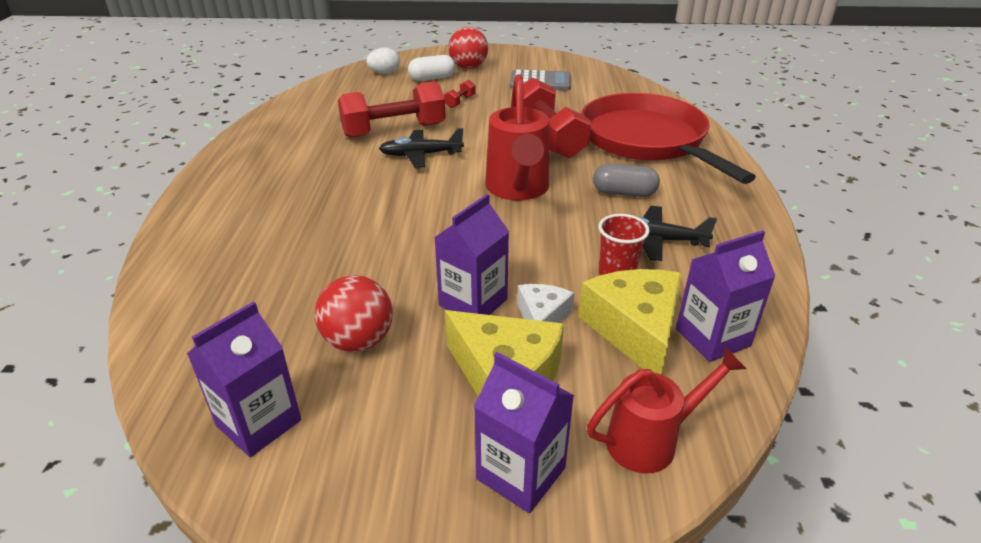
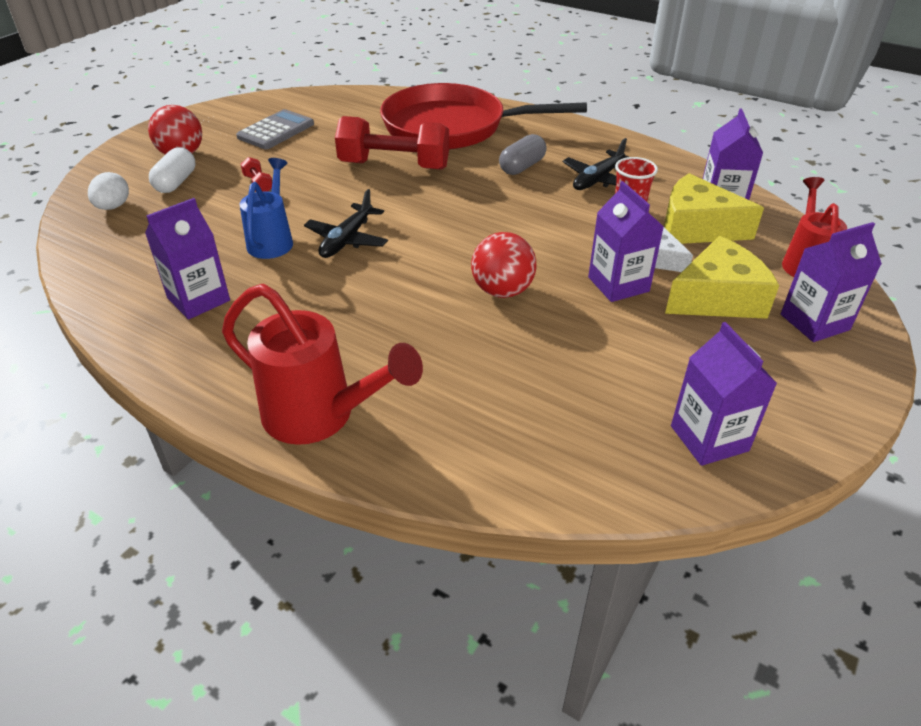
camera: 60 degrees left, 5 degrees up
red ball [315,275,393,352] -> red ball moved to [471,232,536,298]
red dumbbell [338,81,446,138] -> blue watering can [240,158,293,259]
red watering can [485,74,549,201] -> red watering can moved to [222,284,423,445]
none -> purple carton [145,198,230,320]

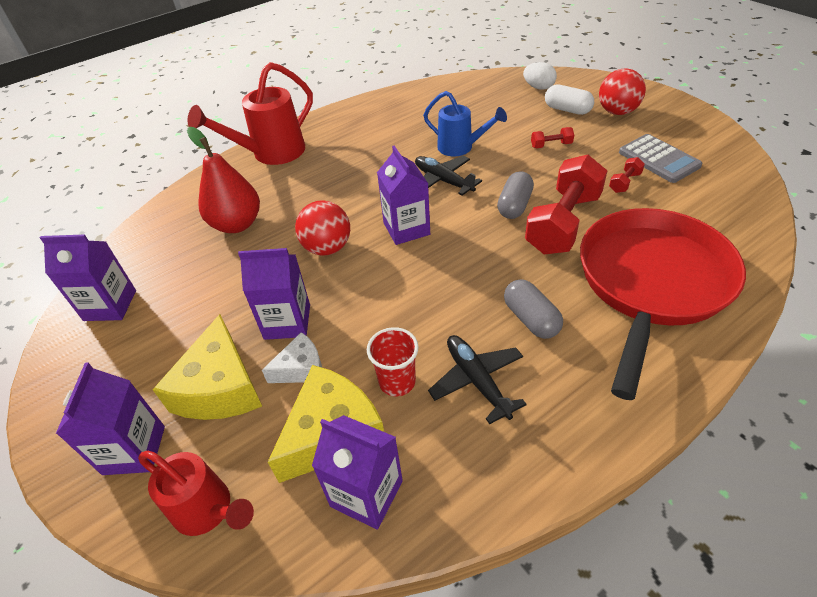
camera: 115 degrees right, 5 degrees up
purple carton [145,198,230,320] -> purple carton moved to [377,145,430,245]
none -> red pear [187,127,260,233]
none -> grey capsule [497,171,534,219]
none -> red dumbbell [609,157,645,193]

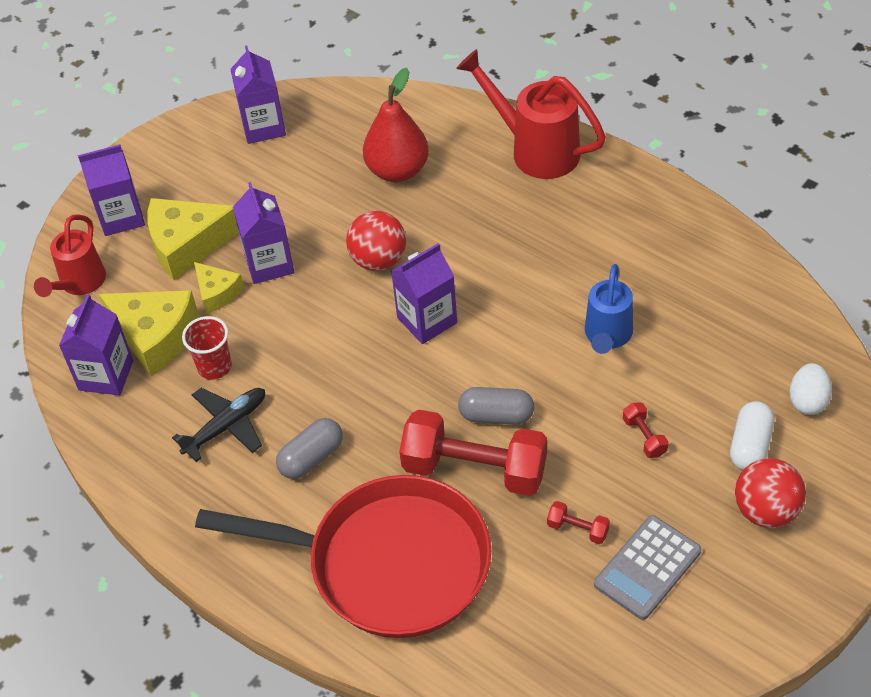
camera: 75 degrees right, 5 degrees up
white cheese [262,332,322,383] -> yellow cheese [194,262,244,314]
black plane [415,156,482,196] -> none

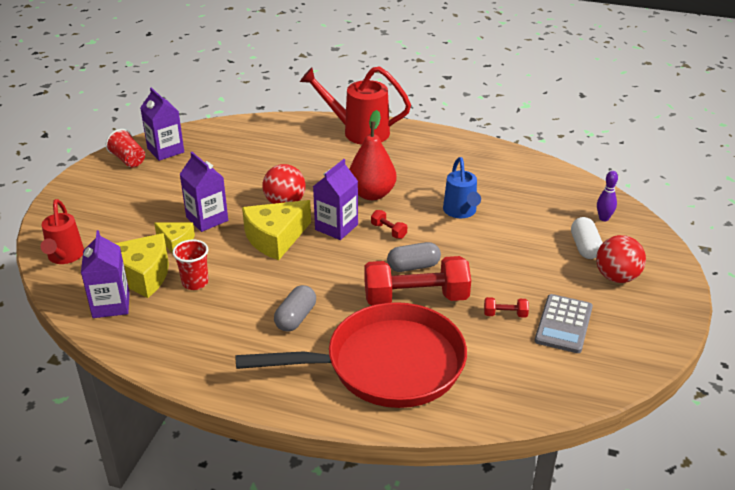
camera: 25 degrees left, 15 degrees down
purple carton [78,144,145,236] -> none
yellow cheese [147,198,239,281] -> yellow cheese moved to [242,200,311,260]
black plane [172,388,265,462] -> none
red pear [363,68,429,182] -> red pear moved to [349,110,396,200]
red dumbbell [623,403,668,458] -> red dumbbell moved to [371,210,407,239]
white egg [789,363,832,415] -> purple bowling pin [597,171,618,221]
none -> red cup [106,129,145,167]

